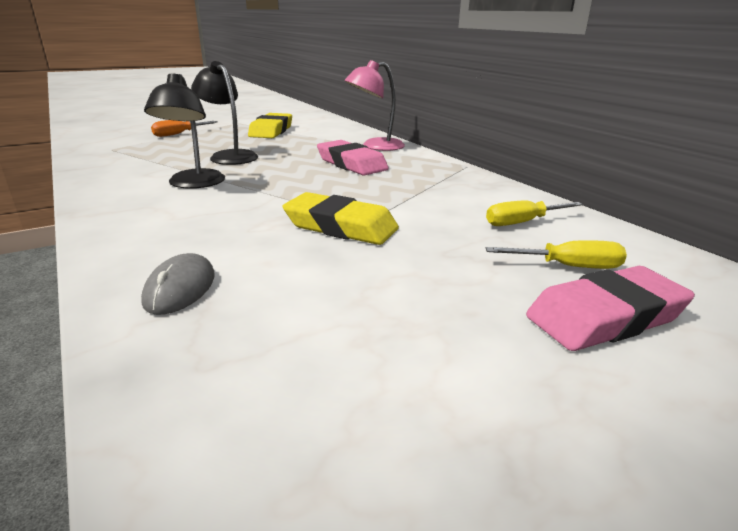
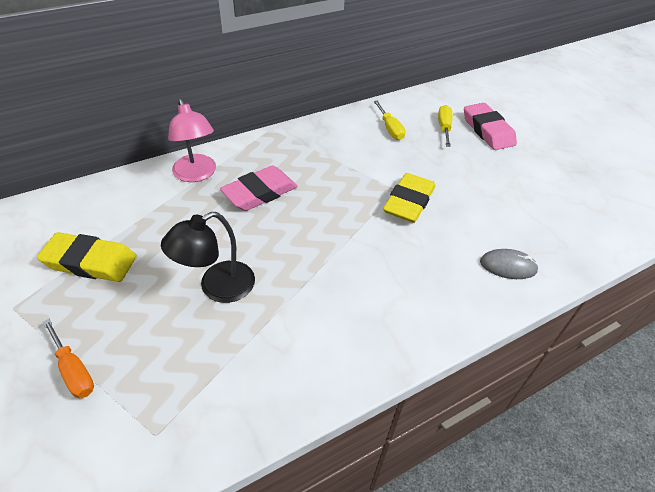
camera: 90 degrees left, 20 degrees up
black lamp [144,74,225,189] -> none

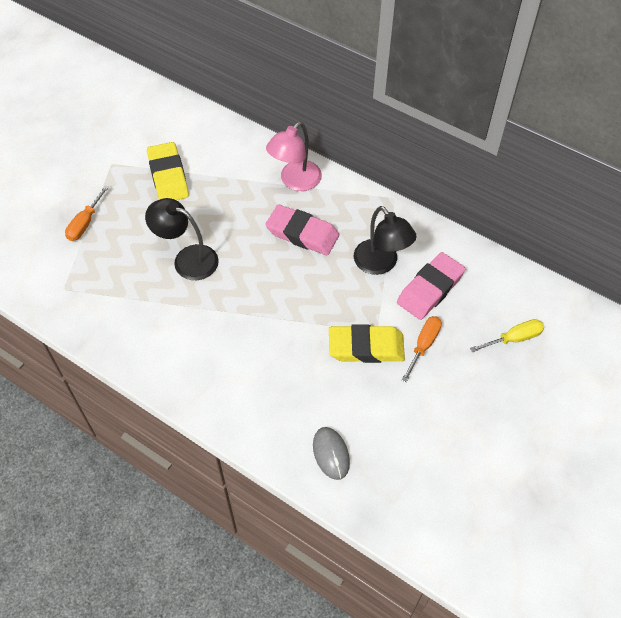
camera: 65 degrees right, 10 degrees up
yellow screwdriver [374,101,406,140] -> none
pink eraser [464,103,517,150] -> pink eraser moved to [397,252,465,320]
none -> black lamp [354,206,417,275]
none -> orange screwdriver [402,316,442,382]

